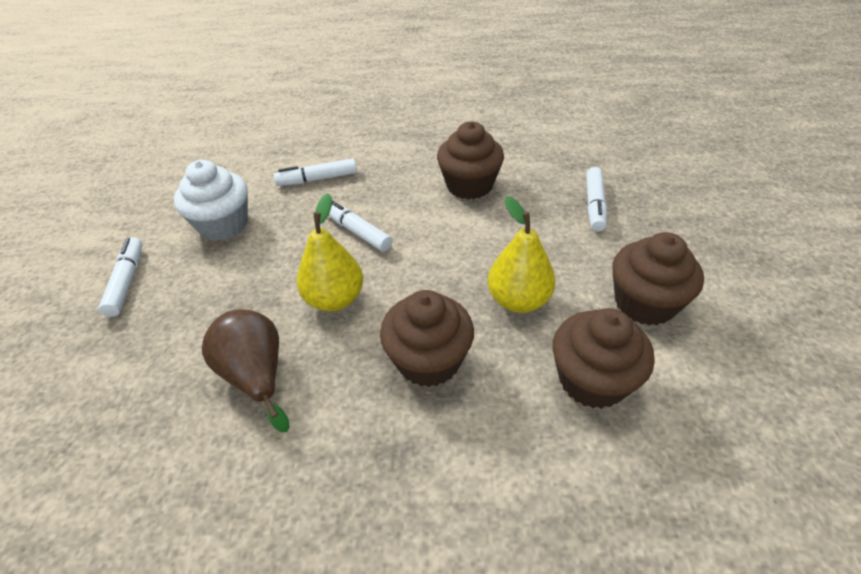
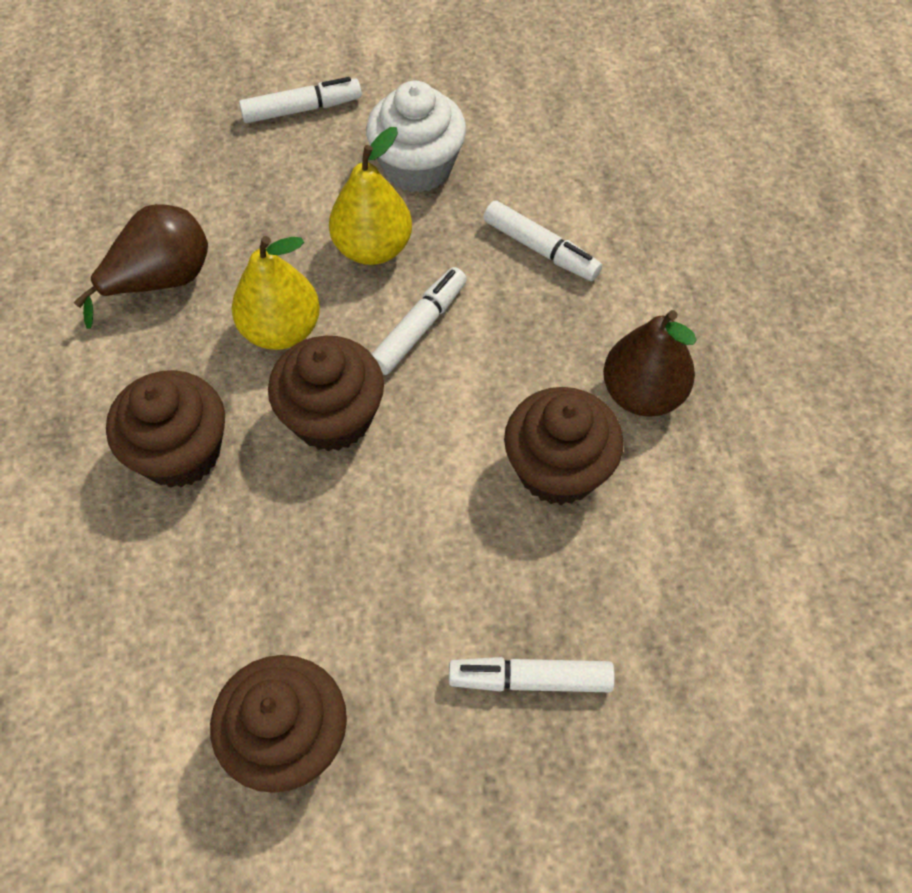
camera: 80 degrees right, 15 degrees up
white marker [274,158,357,186] -> white marker turned 150 degrees clockwise [483,200,602,281]
yellow pear [488,196,556,313] -> yellow pear moved to [329,127,412,265]
brown cupcake [552,308,655,409] -> brown cupcake moved to [268,336,384,451]
none -> brown pear [603,310,697,417]

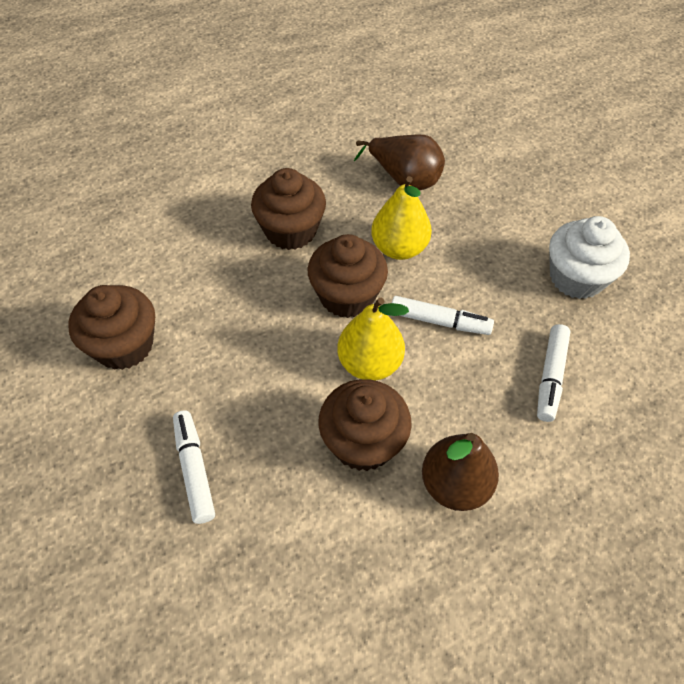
camera: 70 degrees right, 5 degrees down
white marker [239,77,362,123] -> none
yellow pear [329,127,412,265] -> yellow pear moved to [337,297,409,380]

